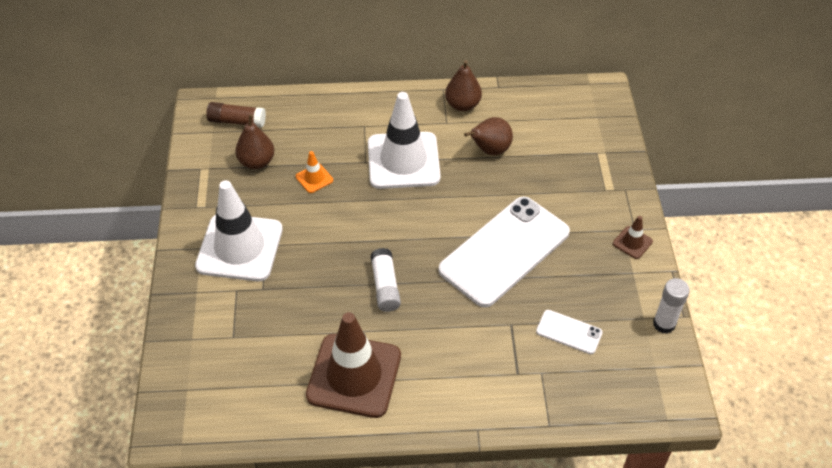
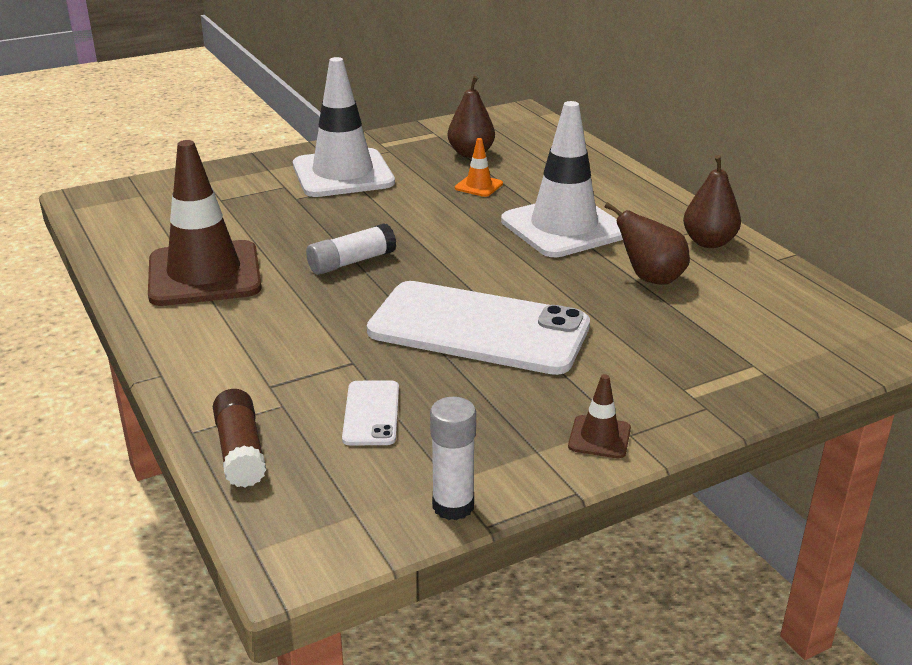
camera: 65 degrees right, 20 degrees down
brown glue stick [206,102,266,127] -> brown glue stick moved to [213,389,267,488]

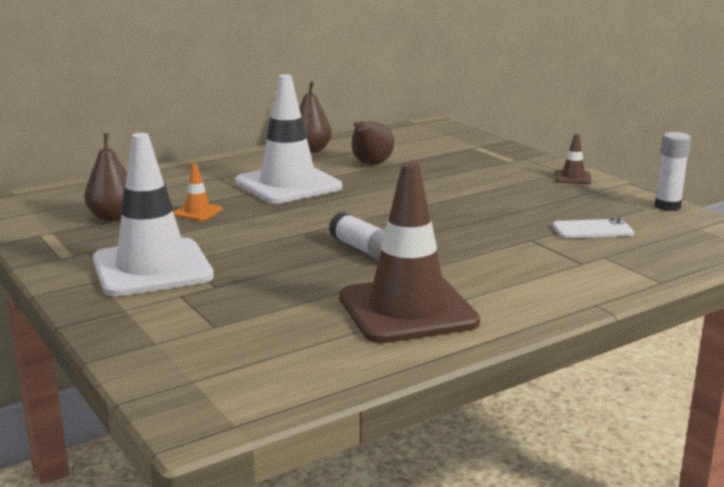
camera: 95 degrees left, 10 degrees down
brown glue stick [213,389,267,488] -> none
white phone [367,281,590,375] -> none

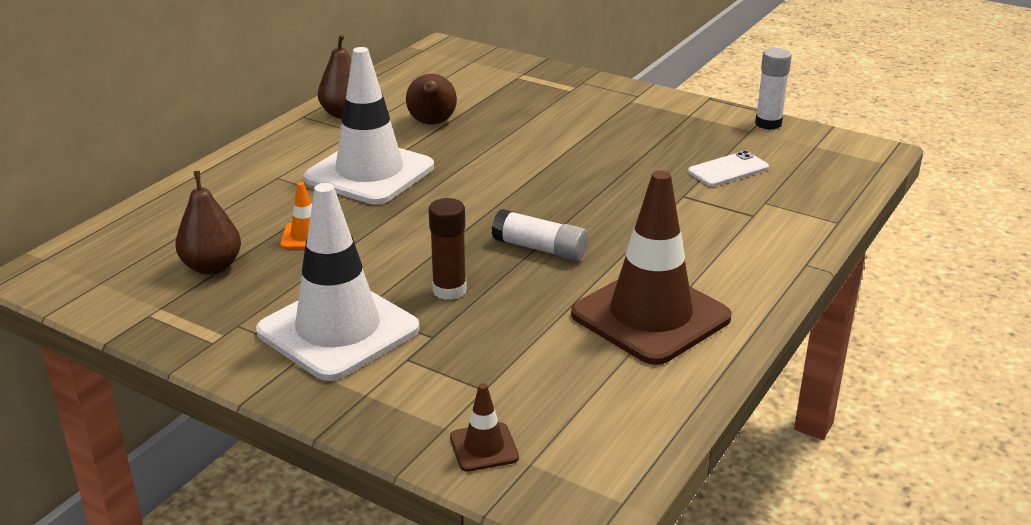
camera: 25 degrees left, 10 degrees up
brown traffic cone [555,134,592,184] -> brown traffic cone moved to [450,383,519,472]
none -> brown glue stick [428,198,467,300]

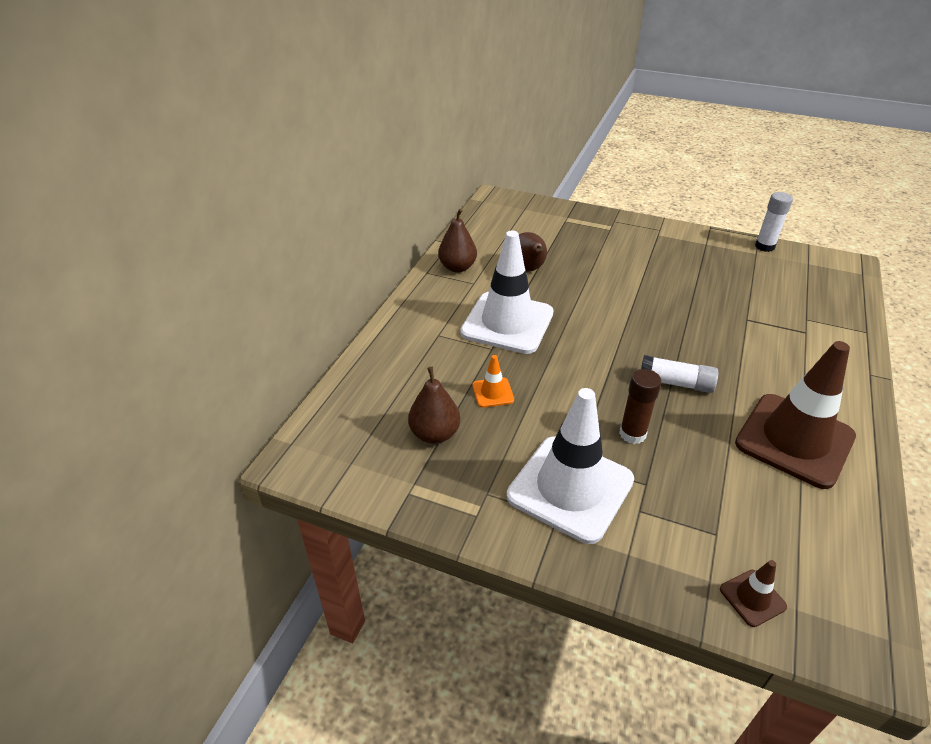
camera: 10 degrees left, 10 degrees up
white phone [688,151,769,187] -> none

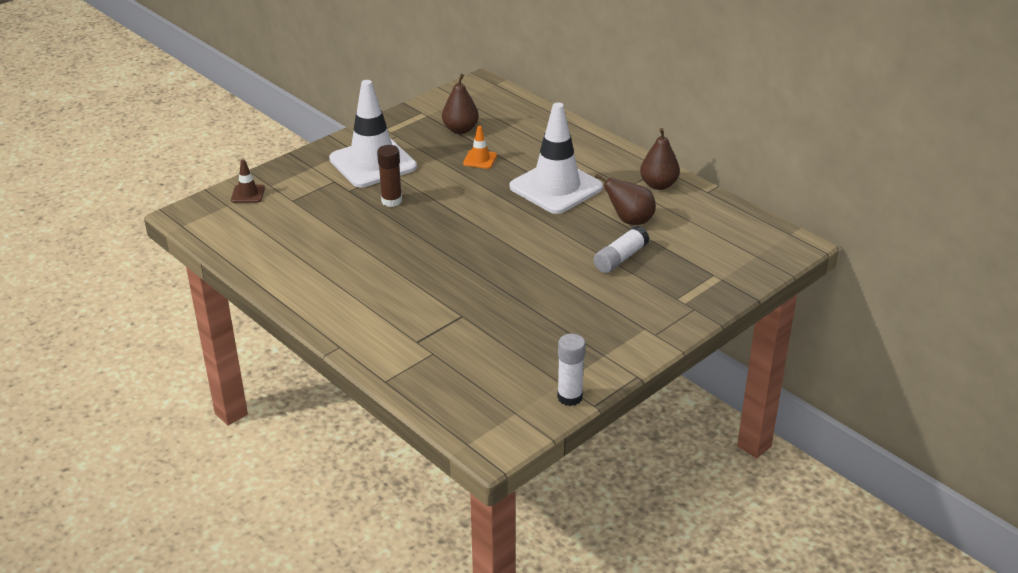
camera: 115 degrees right, 5 degrees down
white glue stick [641,355,718,393] -> white glue stick moved to [594,226,649,273]
brown traffic cone [735,341,856,489] -> none

